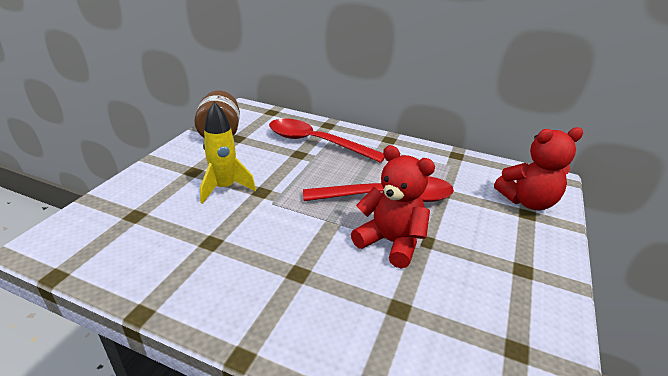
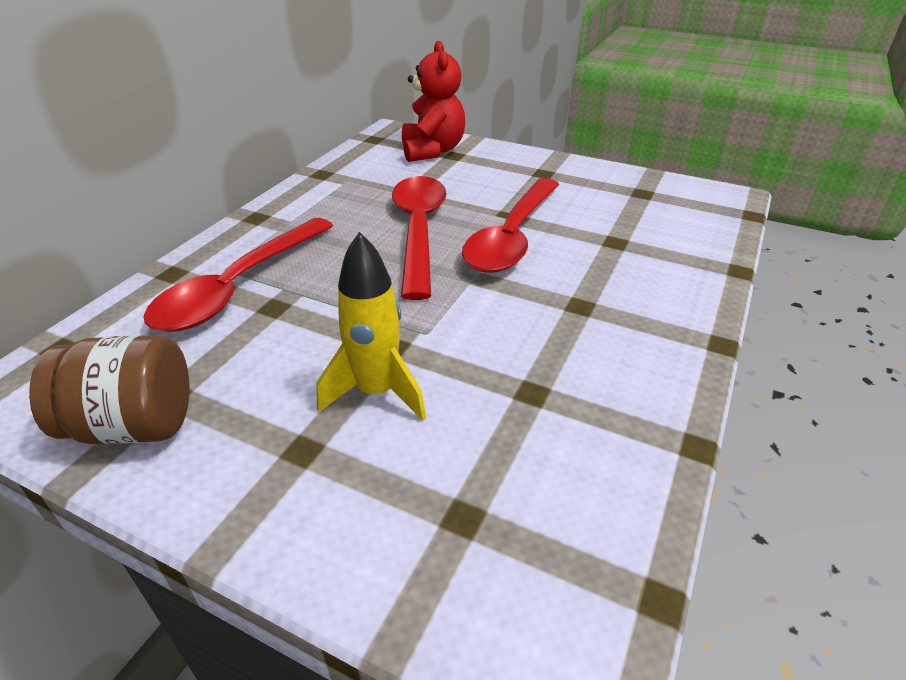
camera: 85 degrees left, 5 degrees up
red teddy bear [351,145,435,269] -> red spoon [462,178,559,273]

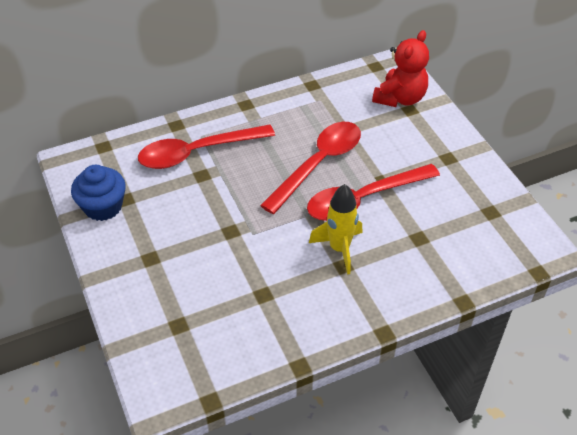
camera: 40 degrees right, 10 degrees up
brown jar [29,335,190,444] -> blue cupcake [71,165,126,221]
yellow rocket [317,232,426,420] -> yellow rocket moved to [309,184,363,275]

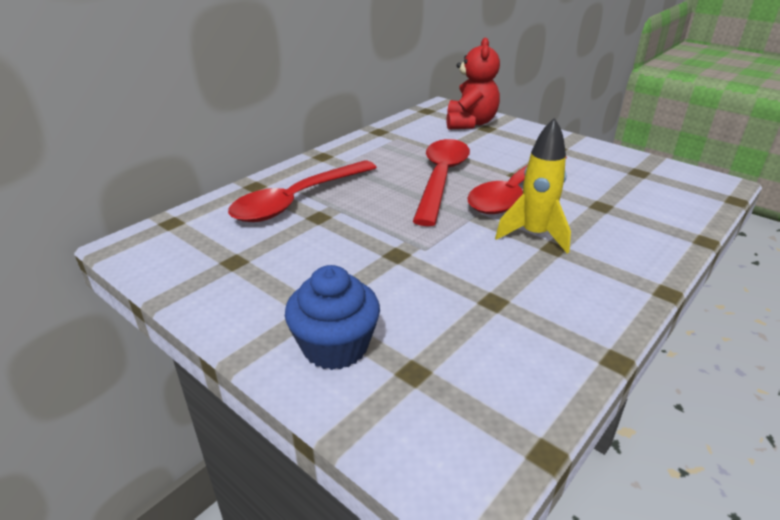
camera: 25 degrees left, 15 degrees down
blue cupcake [71,165,126,221] -> blue cupcake moved to [285,265,380,370]

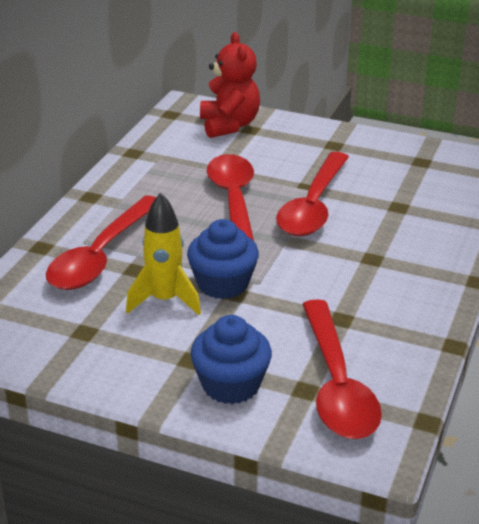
camera: 20 degrees left, 0 degrees up
yellow rocket [495,118,571,253] -> yellow rocket moved to [126,192,201,315]
none -> blue cupcake [187,219,259,299]
none -> red spoon [302,299,382,439]

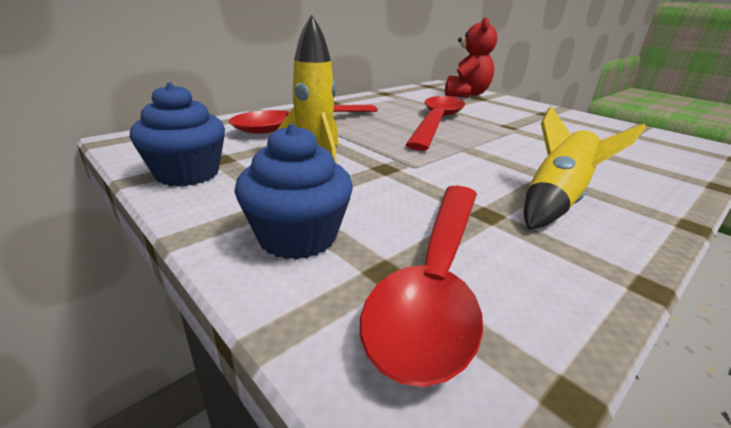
camera: 25 degrees right, 5 degrees down
blue cupcake [187,219,259,299] -> blue cupcake moved to [130,82,225,187]
red spoon [276,152,349,236] -> none
none -> yellow rocket [524,106,646,230]

